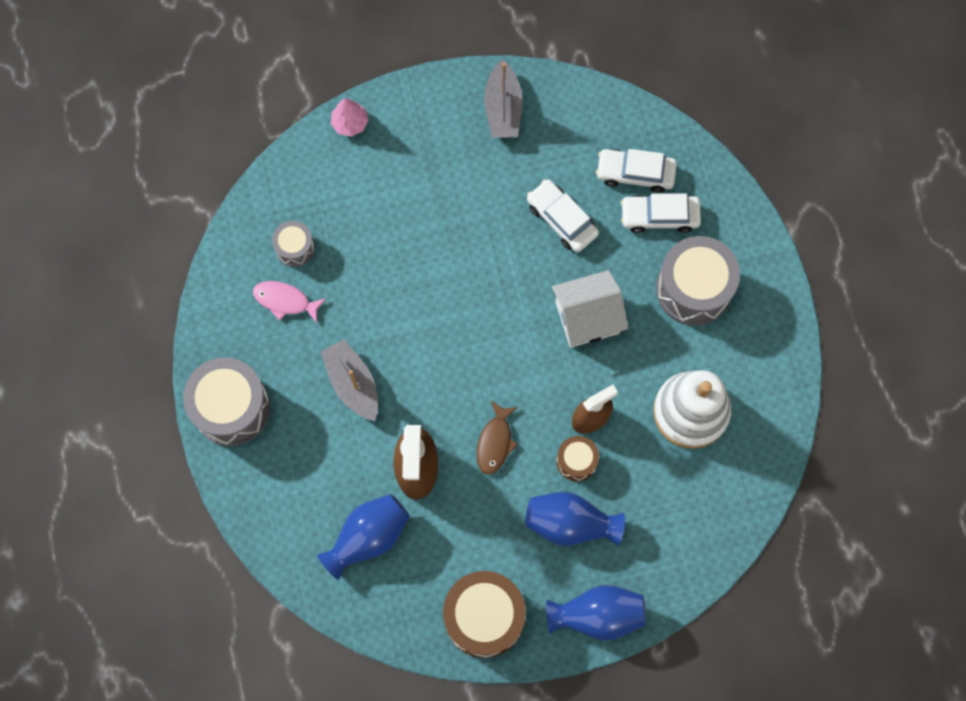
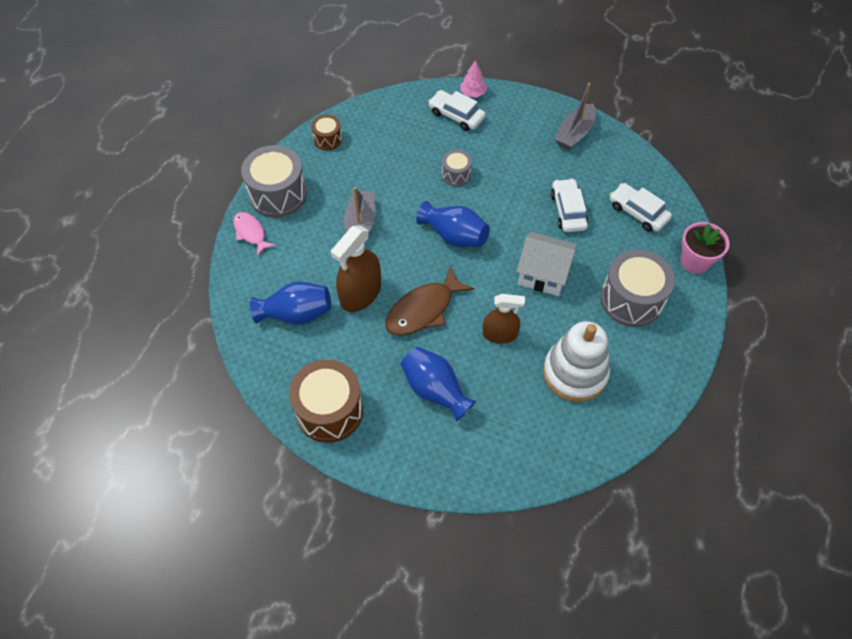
camera: 35 degrees right, 15 degrees down
pink fish [253,281,326,323] -> pink fish moved to [233,212,276,256]
grey drum [272,221,315,267] -> grey drum moved to [442,150,472,186]
brown fish [477,401,518,474] -> brown fish [385,266,474,335], size x1.62
blue vase [546,585,646,641] -> blue vase moved to [416,201,490,247]
brown drum [556,436,599,482] -> brown drum moved to [311,114,342,150]
white car [621,193,701,233] -> white car moved to [428,90,486,131]
none -> pink flower pot [681,222,730,274]

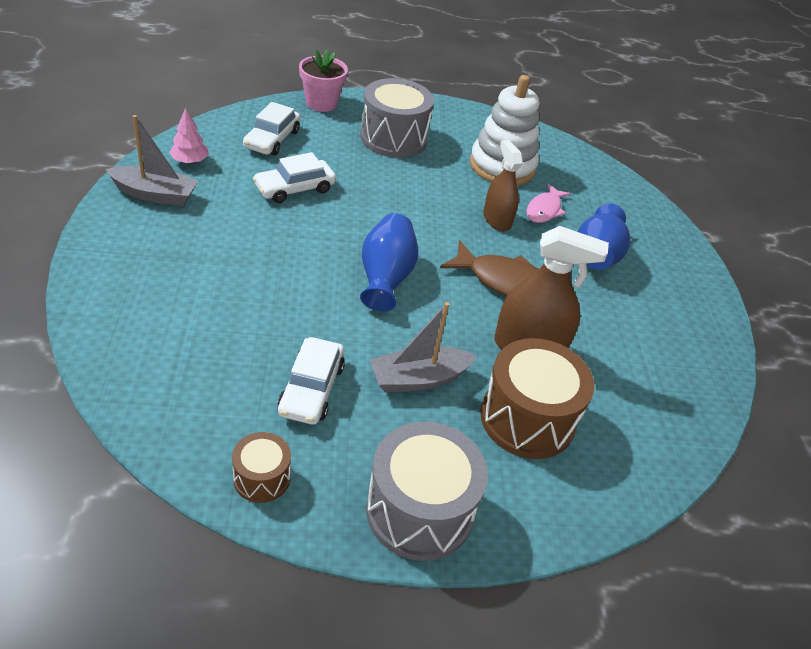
camera: 120 degrees left, 15 degrees down
pink fish [233,212,276,256] -> pink fish moved to [526,184,571,223]
blue vase [250,281,331,325] -> none
brown drum [289,360,363,443] -> brown drum moved to [480,338,594,459]
white car [428,90,486,131] -> white car moved to [277,337,345,425]
grey drum [442,150,472,186] -> none
pink tree [460,60,487,97] -> pink tree moved to [169,108,209,164]
white house [517,232,577,296] -> none

